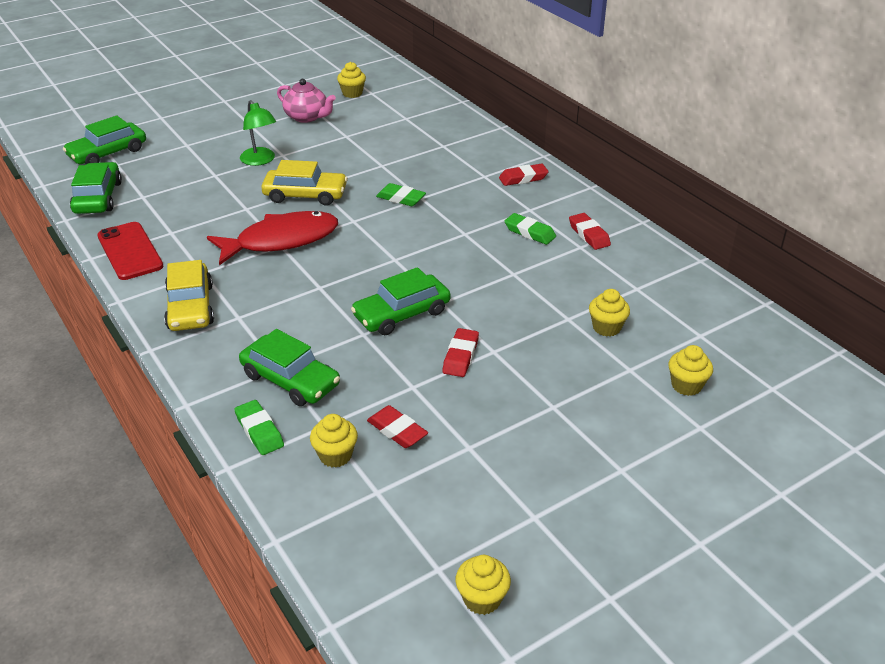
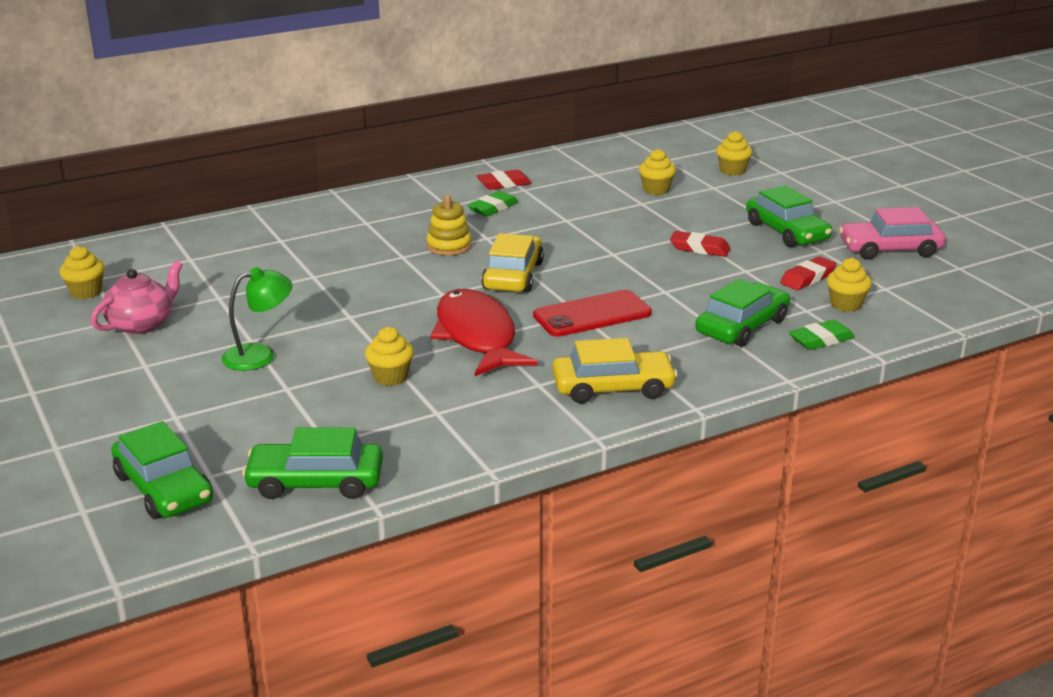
camera: 85 degrees left, 10 degrees down
red phone [97,222,163,280] -> red phone moved to [533,290,652,337]
yellow car [261,160,348,206] -> yellow car moved to [481,233,544,292]
green car [351,267,451,335] -> green car moved to [746,185,832,247]
green eraser [376,183,426,206] -> none
yellow cupcake [456,555,511,615] -> yellow cupcake moved to [365,327,414,386]
red eraser [499,164,549,186] -> none
none -> yellow stacking toy [427,195,472,256]
none -> pink car [839,207,946,260]

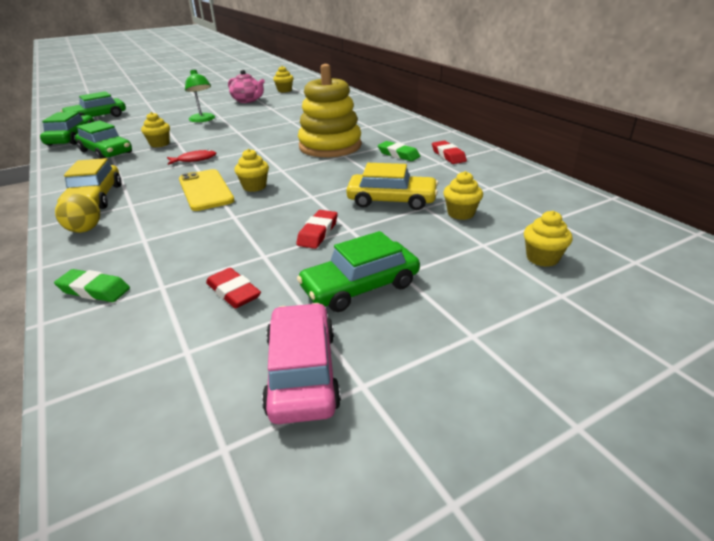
camera: 90 degrees right, 5 degrees up
yellow stacking toy [427,195,472,256] -> yellow stacking toy [298,64,362,157], size x2.01
red fish [430,289,538,376] -> red fish [167,149,216,165], size x0.45
yellow car [481,233,544,292] -> yellow car moved to [346,163,438,210]
red phone [533,290,652,337] -> yellow phone [179,169,234,211]
green car [695,279,790,347] -> green car moved to [75,120,132,159]
green eraser [789,320,855,350] -> green eraser turned 45 degrees counterclockwise [54,269,130,302]
yellow cupcake [827,258,872,312] -> yellow cupcake moved to [234,149,269,192]
none -> yellow ball [55,193,100,233]

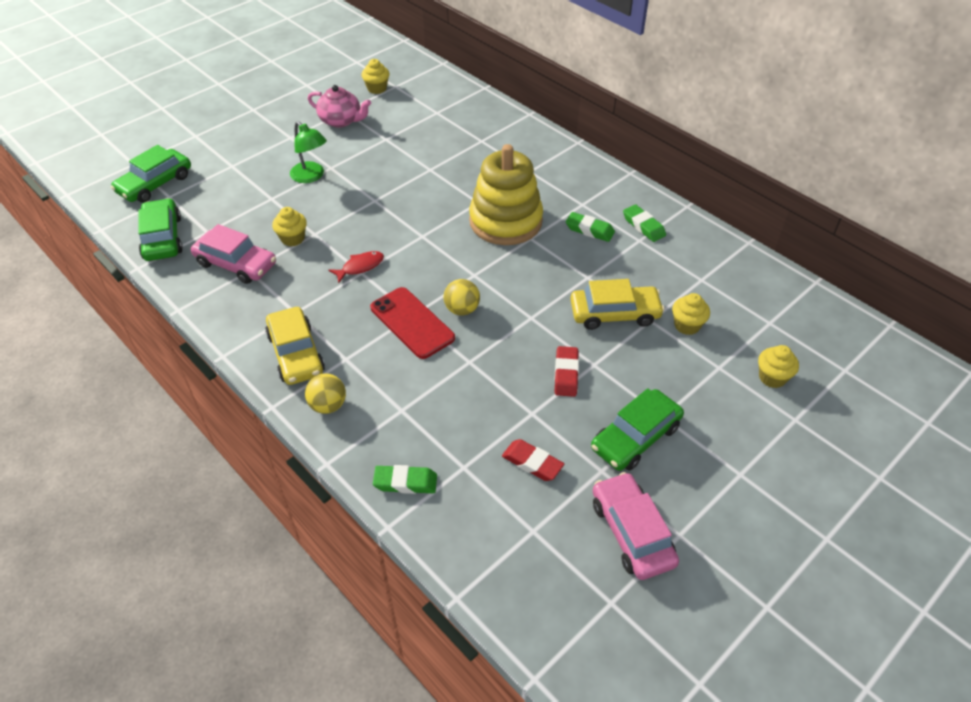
camera: 15 degrees left, 15 degrees up
green car [75,120,132,159] -> pink car [191,224,276,284]
yellow phone [179,169,234,211] -> red phone [370,287,455,359]
yellow cupcake [234,149,269,192] -> yellow ball [444,279,480,316]
red eraser [432,141,467,164] -> green eraser [623,204,666,242]

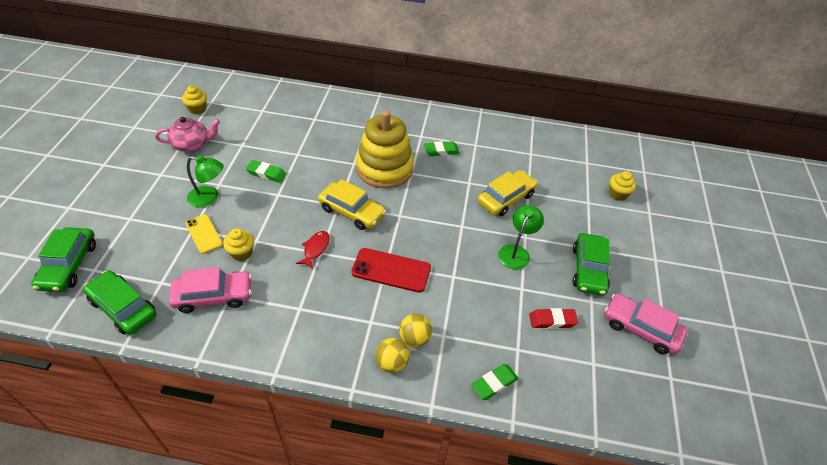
camera: 40 degrees left, 0 degrees up
yellow car [265,307,325,385] -> yellow car moved to [318,179,386,230]
yellow ball [444,279,480,316] -> yellow ball moved to [399,314,432,347]
red eraser [554,346,579,397] -> green lamp [498,205,544,270]
green eraser [623,204,666,242] -> green eraser moved to [246,160,286,183]
yellow cupcake [672,293,710,335] -> none
none -> yellow phone [185,214,223,254]

